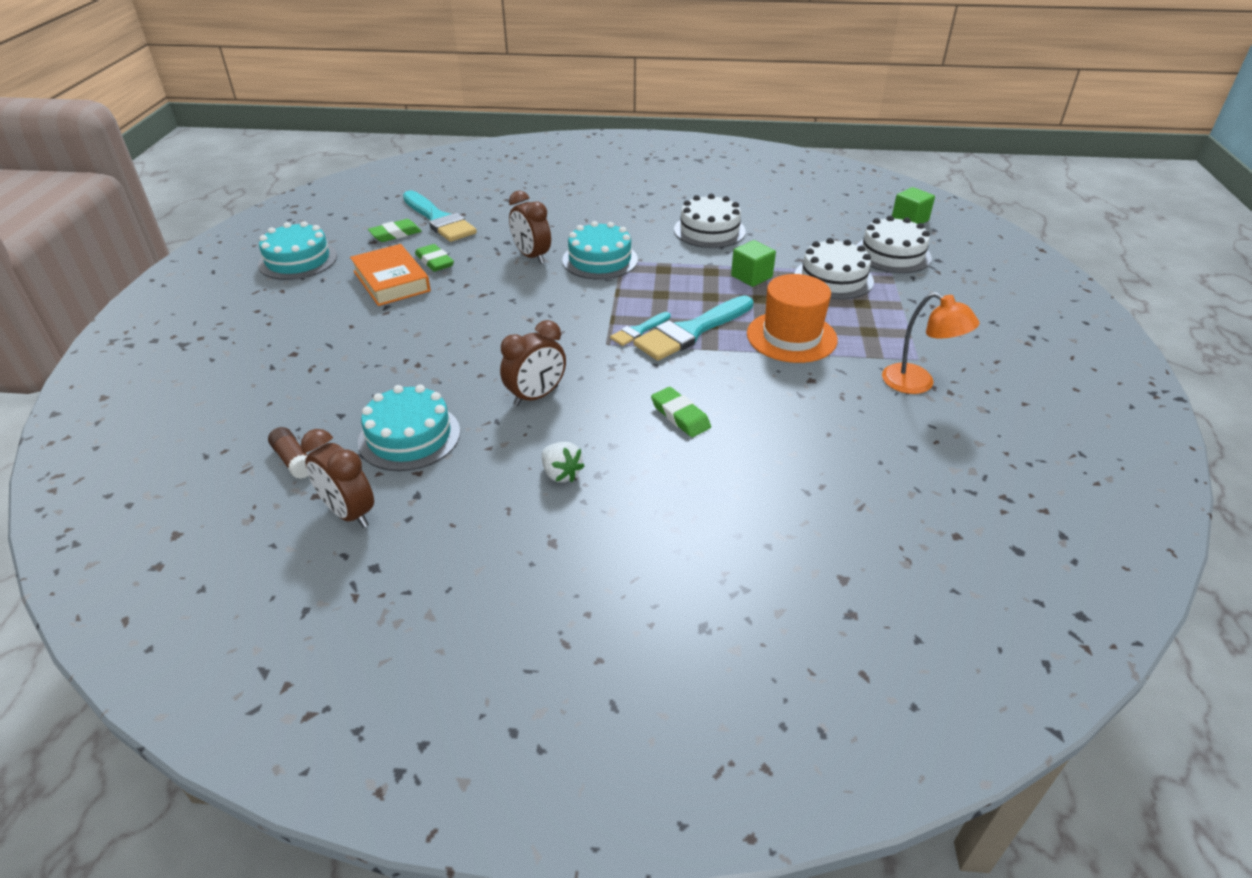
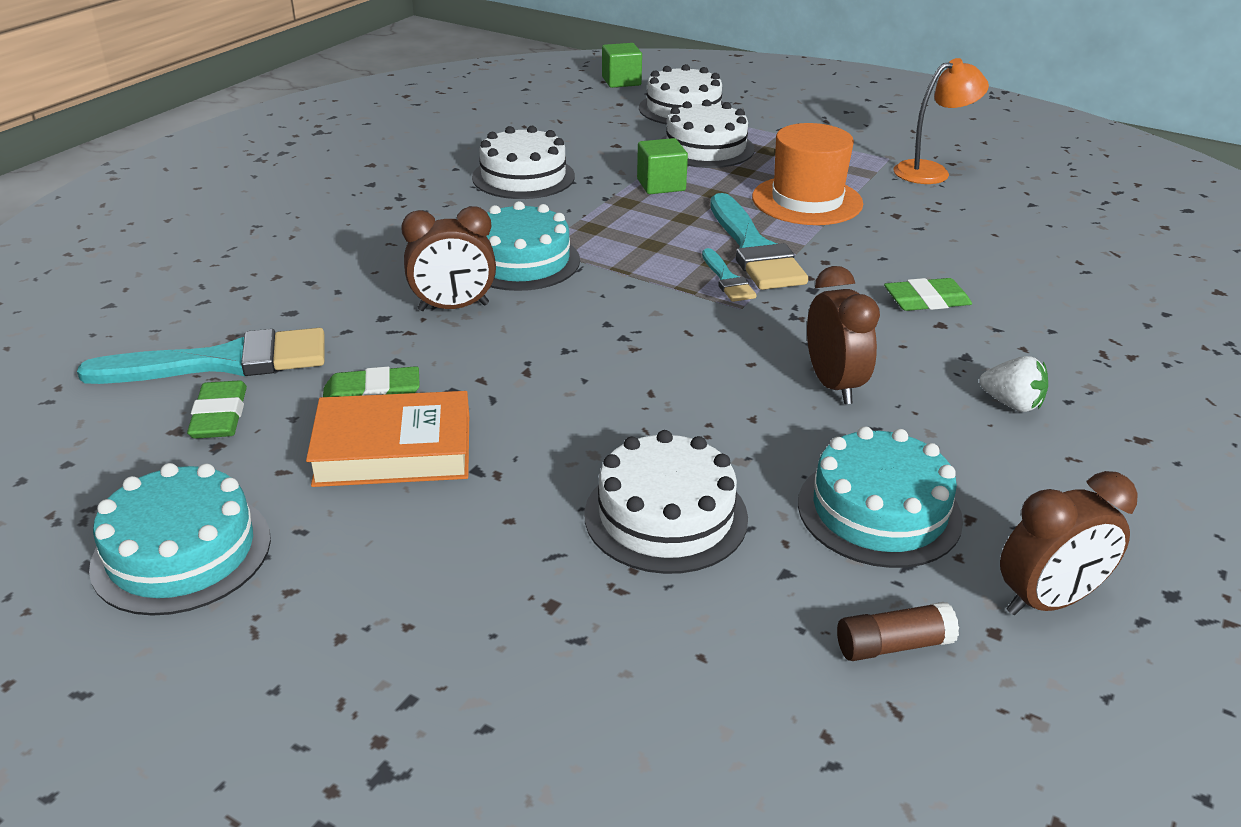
camera: 65 degrees left, 5 degrees down
white strawberry [542,442,585,482] -> white strawberry turned 45 degrees clockwise [979,356,1048,412]
none -> white cake [584,430,748,574]

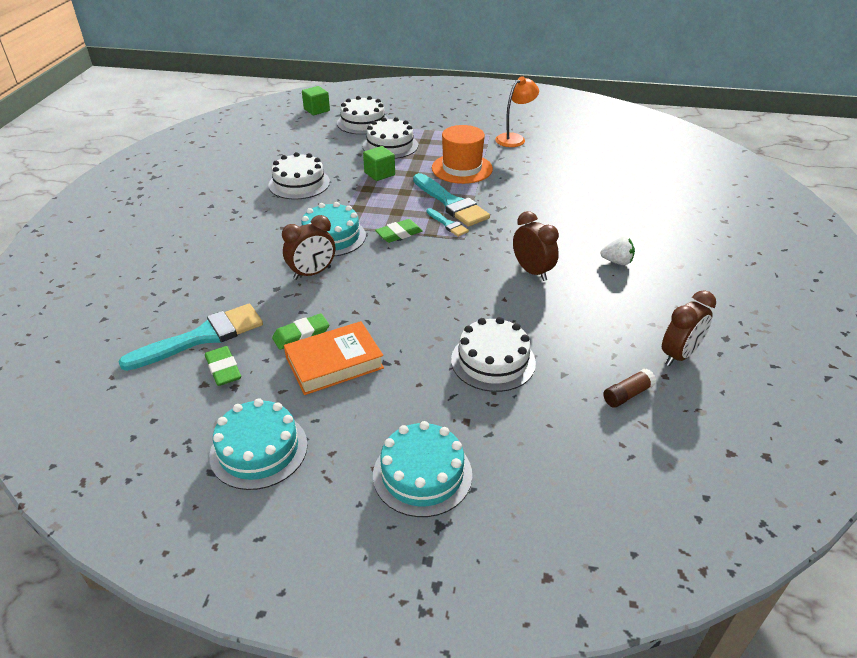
camera: 20 degrees left, 5 degrees up
turquoise cake [798,426,963,568] -> turquoise cake moved to [373,421,472,517]
green eraser [884,278,972,311] -> green eraser moved to [375,219,423,243]

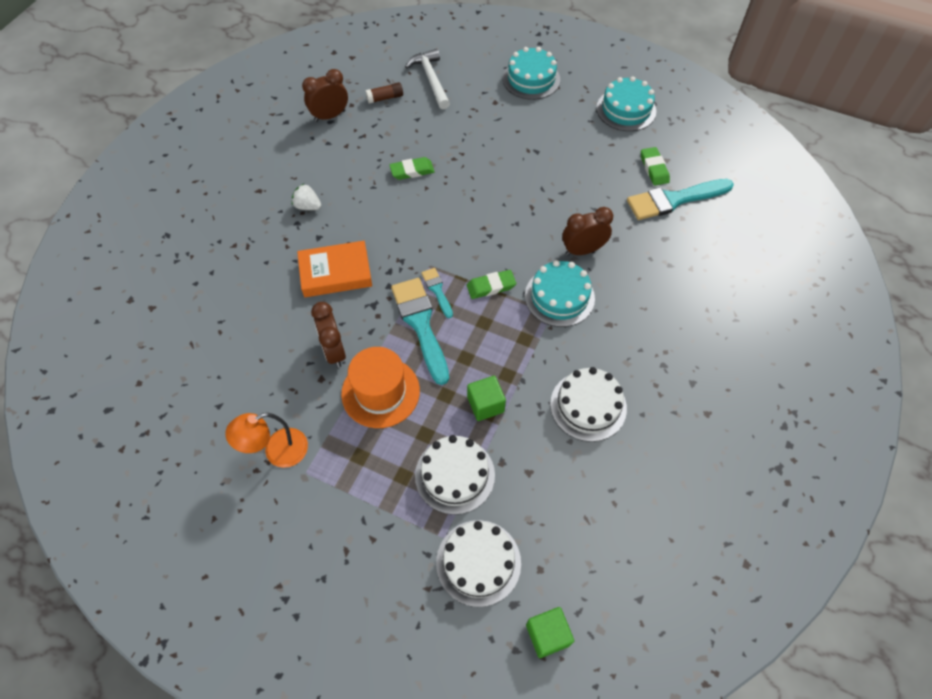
camera: 165 degrees left, 20 degrees up
green eraser [272,313,329,350] -> green eraser moved to [389,157,435,180]
orange book [284,321,384,395] -> orange book moved to [297,241,372,297]
white cake [451,317,536,392] -> none
brown clock [513,211,559,281] -> brown clock moved to [311,302,346,368]
none -> white hammer [405,49,450,109]

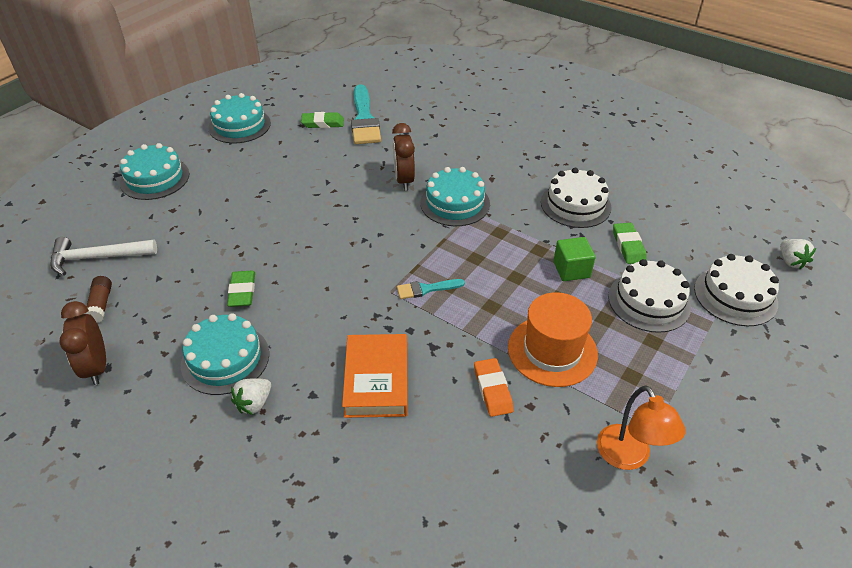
camera: 80 degrees left, 15 degrees down
brown clock [311,302,346,368] -> orange eraser [474,358,514,417]
turquoise brush [391,278,449,385] -> none
green eraser [467,270,516,299] -> green eraser moved to [613,223,647,264]
green cube [526,607,574,658] -> white strawberry [780,239,816,269]
none -> turquoise cake [181,313,269,395]

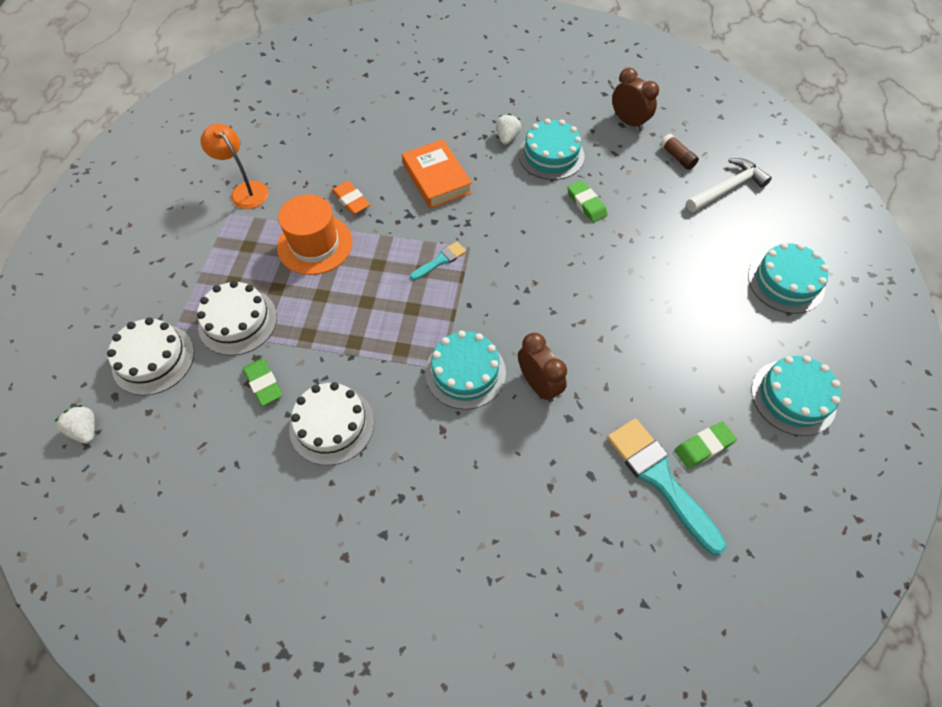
camera: 155 degrees right, 15 degrees up
green cube [553,237,596,281] -> none

